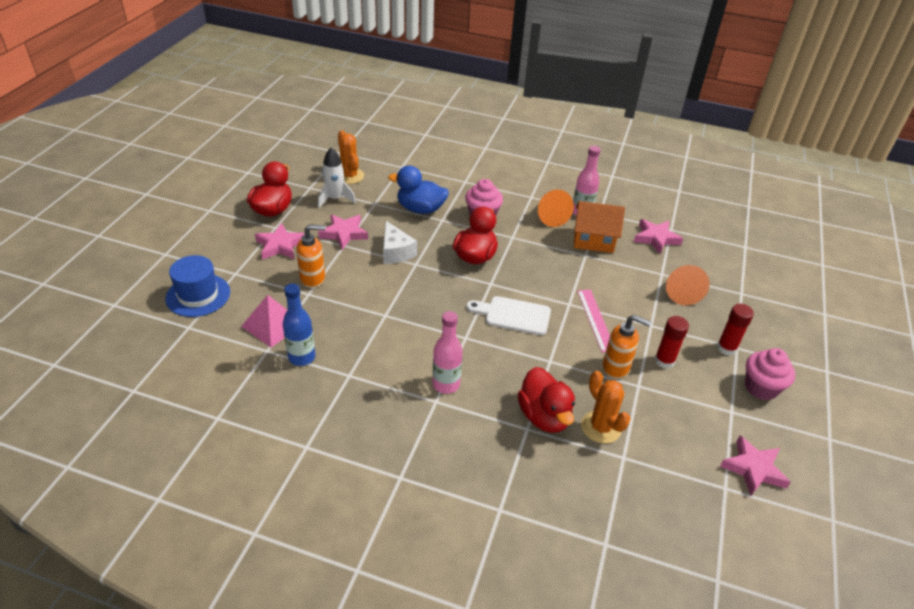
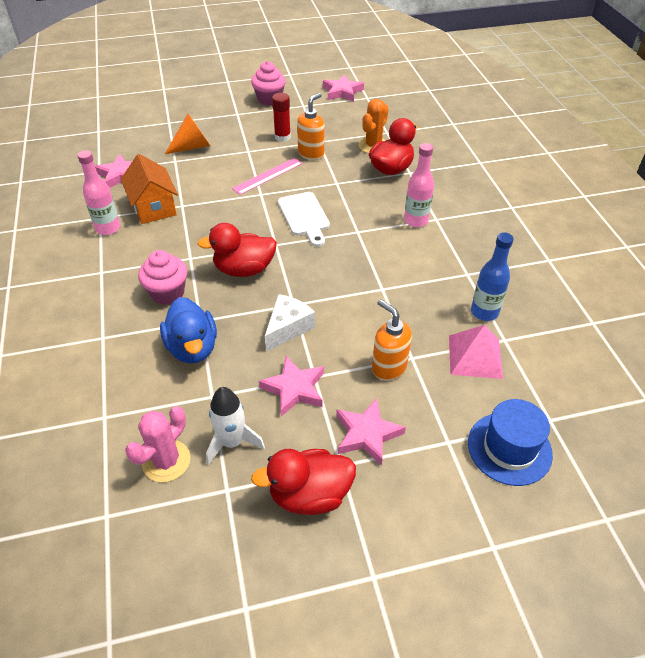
camera: 120 degrees left, 5 degrees up
orange cactus [338,131,364,184] -> pink cactus [125,406,190,482]
orange cone [538,190,574,227] -> none
orange soap dispenser [603,315,651,379] -> orange soap dispenser turned 45 degrees clockwise [297,93,325,160]
red glue stick [717,304,754,356] -> none

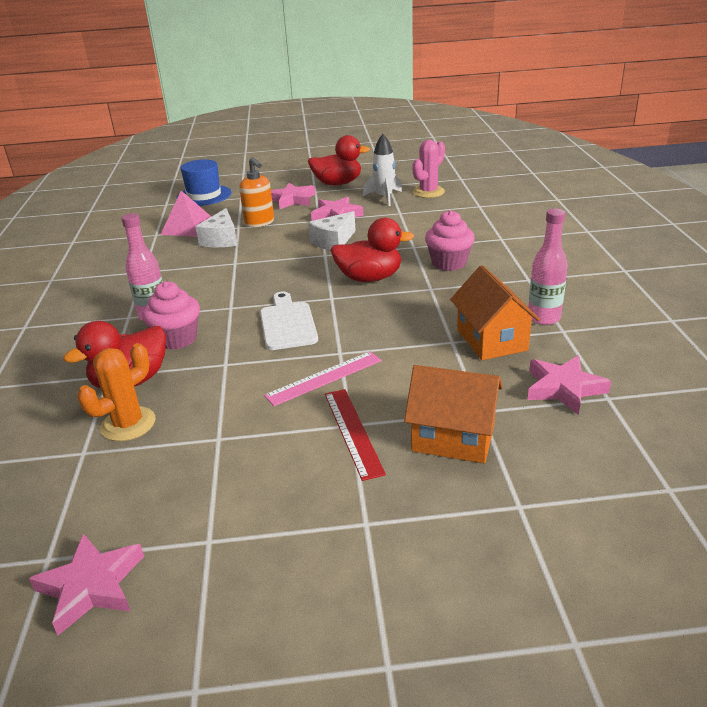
camera: 170 degrees left, 15 degrees down
blue duck [160,297,217,364] -> none
orange cone [165,113,211,154] -> orange house [404,365,503,463]
pink cupcake [251,61,286,106] -> pink cupcake moved to [142,281,200,350]
red glue stick [272,93,291,142] -> none
orange soap dispenser [297,93,325,160] -> none
blue bottle [471,232,514,321] -> none
none -> white cheese [196,208,237,247]
none -> red ruler [325,389,386,481]

